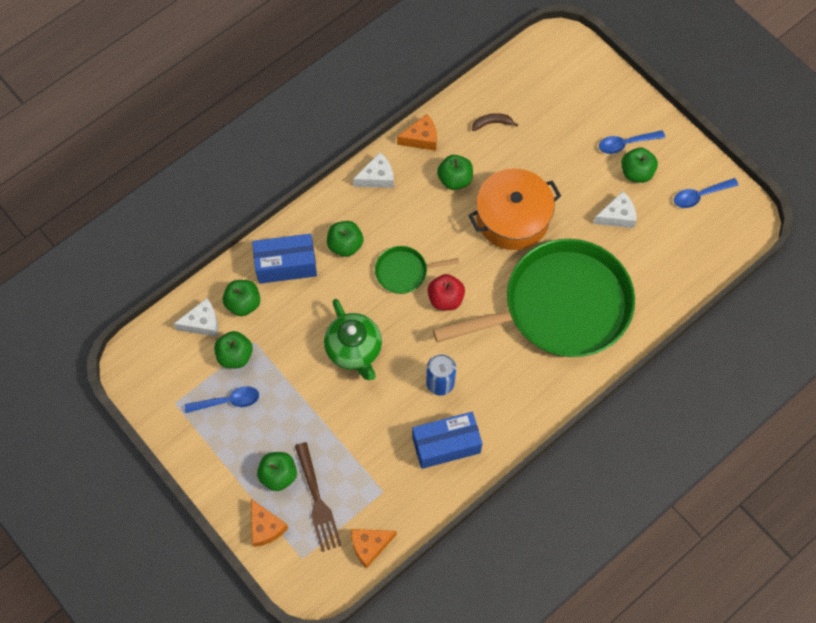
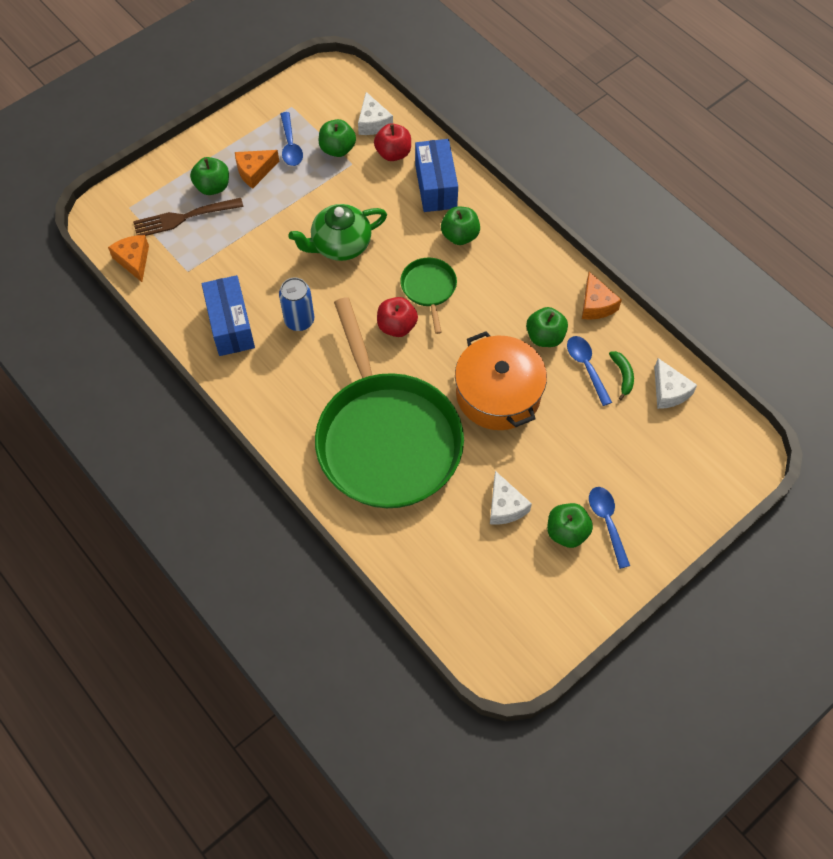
camera: 90 degrees right, 5 degrees down
green apple [223,280,260,316] -> red apple [374,123,411,161]
orange cheese [251,499,288,547] -> orange cheese moved to [235,150,279,189]
white cheese [353,152,394,188] -> white cheese moved to [654,358,697,409]
brown banana [472,113,518,131] -> green banana [609,351,634,400]
blue spoon [674,178,738,208] -> blue spoon moved to [567,336,612,406]

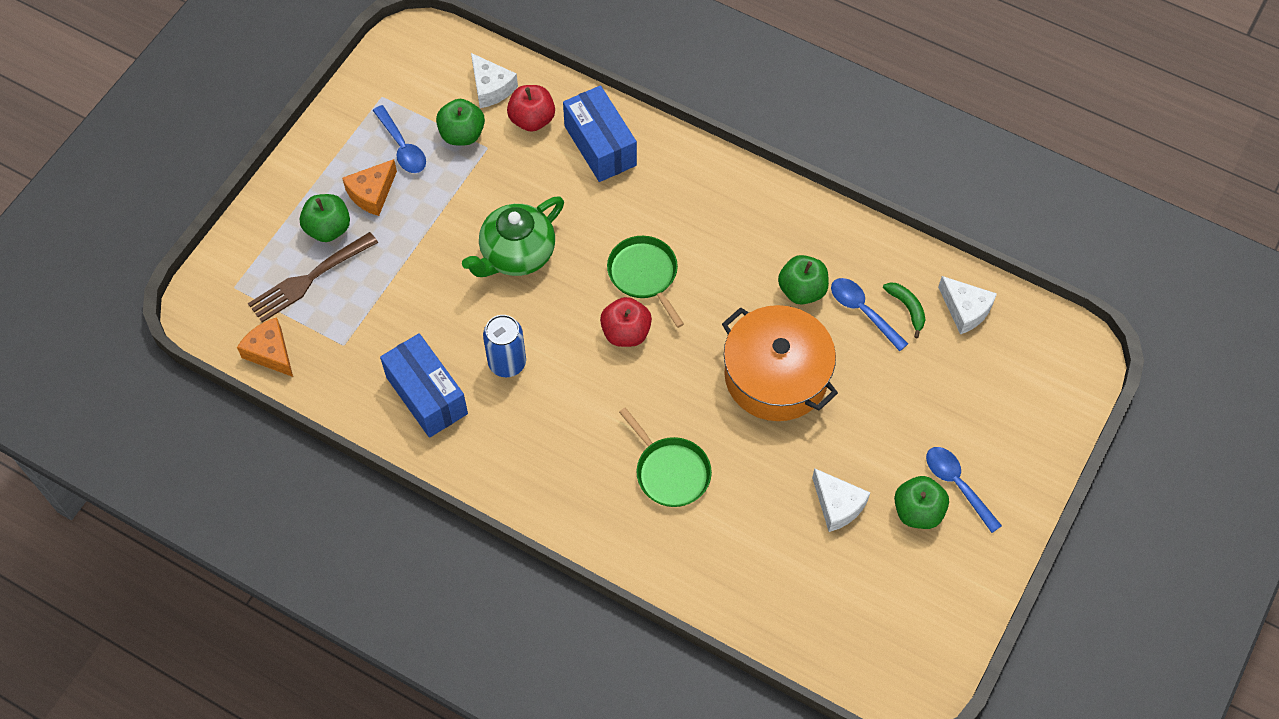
camera: 20 degrees left, 0 degrees up
green pan [315,297,464,508] -> green pan [619,408,712,507], size x0.41
green apple [441,206,480,245] -> none
orange cheese [582,271,622,320] -> none

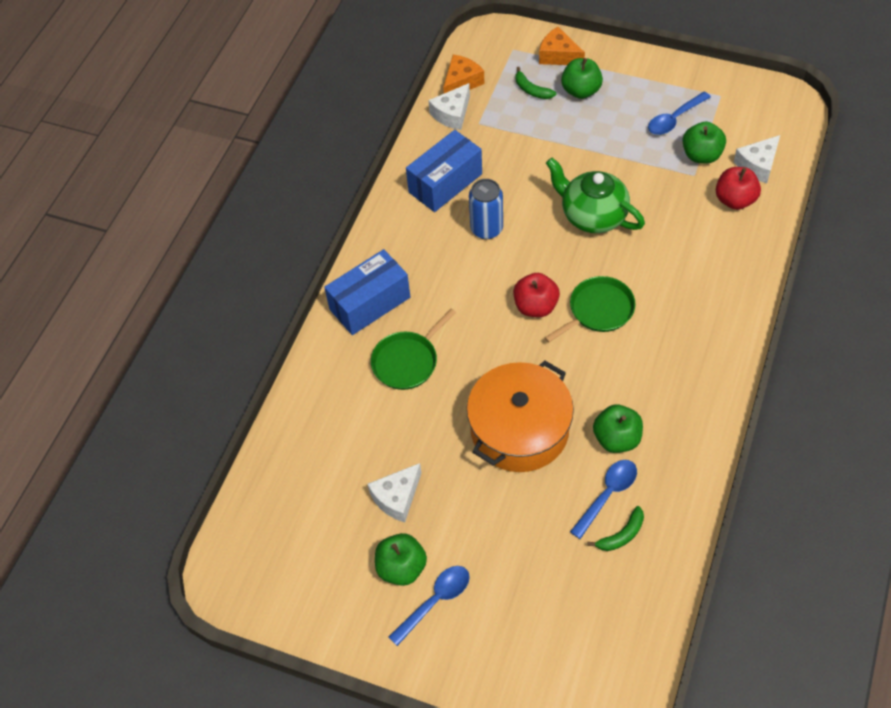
camera: 85 degrees right, 5 degrees down
brown fork [248,232,378,322] -> green banana [516,67,556,99]
orange cheese [342,159,397,216] -> orange cheese moved to [539,27,585,65]
blue box [563,85,637,182] -> blue box moved to [324,249,410,335]
white cheese [938,276,997,335] -> white cheese moved to [428,83,470,130]

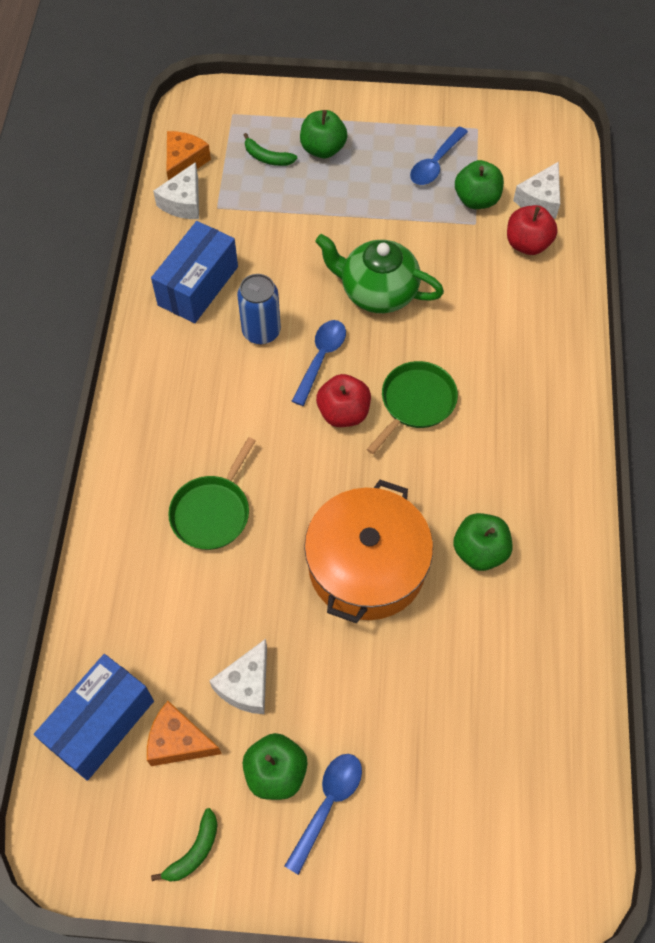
camera: 20 degrees left, 5 degrees up
blue box [324,249,410,335] -> blue box moved to [34,654,154,781]
orange cheese [539,27,585,65] -> orange cheese moved to [147,701,222,766]
blue spoon [570,460,637,539] -> blue spoon moved to [292,320,346,406]
green banana [587,506,644,551] -> green banana moved to [151,808,218,882]

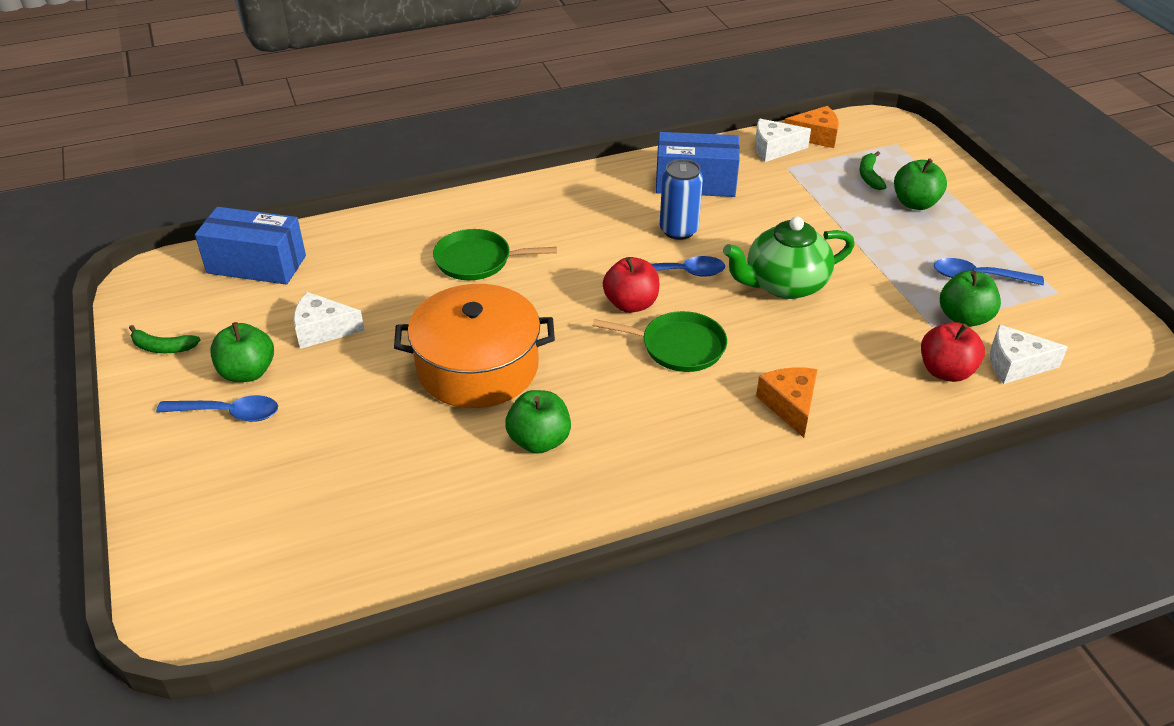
camera: 65 degrees right, 20 degrees down
orange cheese [147,701,222,766] -> orange cheese moved to [756,367,818,438]
green teapot [315,234,444,313] -> green teapot turned 105 degrees counterclockwise [723,216,855,299]

